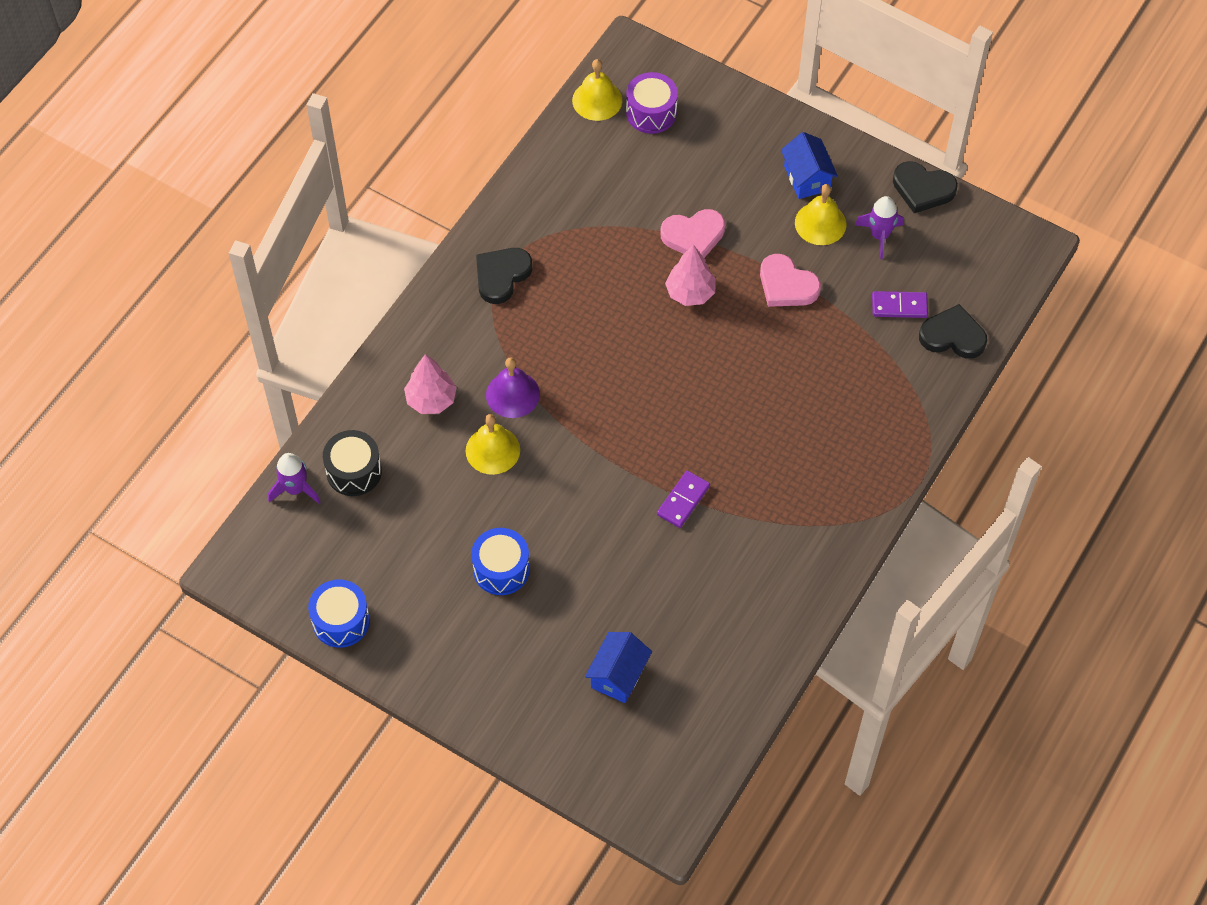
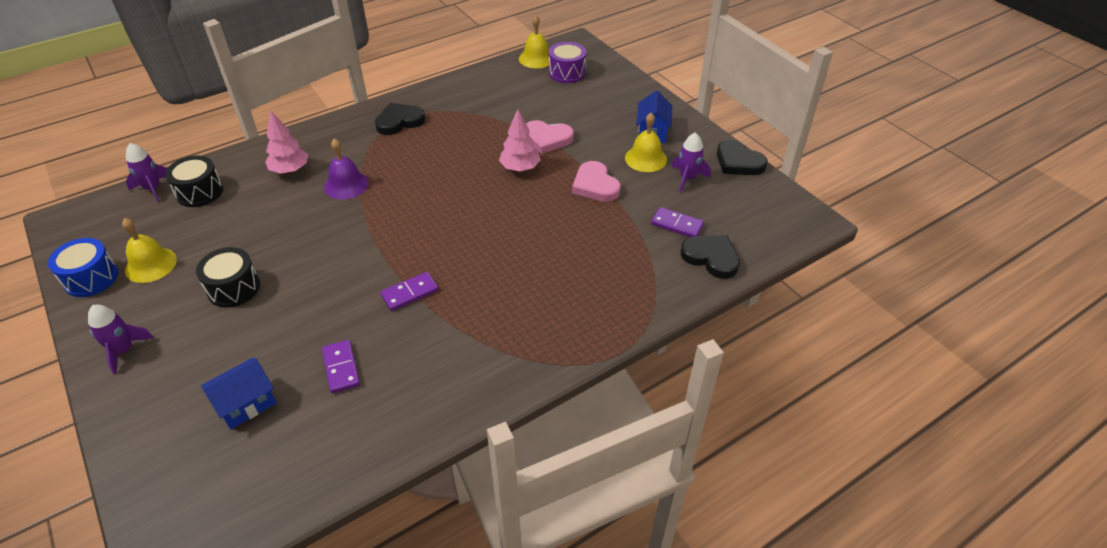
camera: 25 degrees right, 15 degrees down
yellow bell [466,414,520,475] -> yellow bell moved to [122,218,177,283]
blue drum [471,528,530,595] -> black drum [196,247,260,308]
none -> purple rocket [88,305,154,374]
none -> purple domino [322,340,360,393]

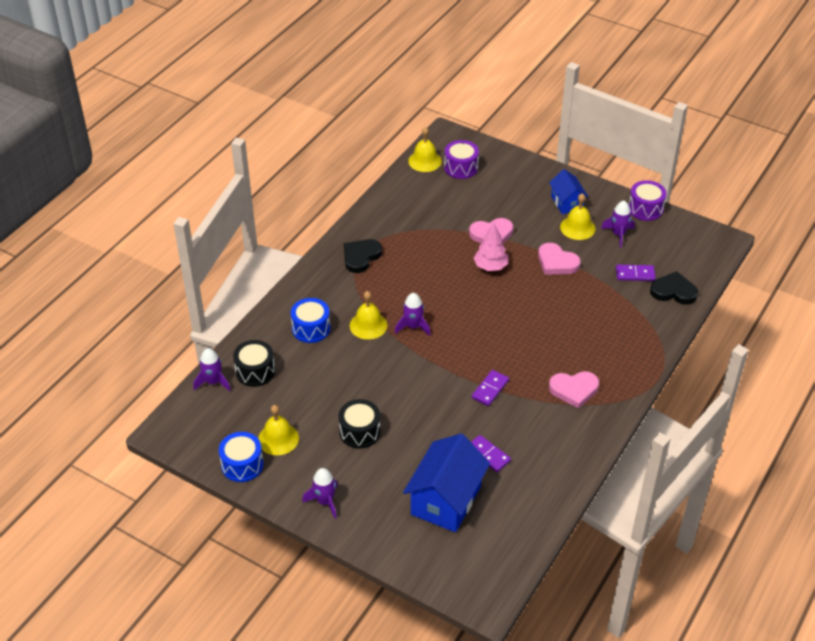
camera: 25 degrees left, 0 degrees up
blue house [201,358,277,429] -> blue house [403,434,490,532], size x1.75
pink tree [265,111,308,174] -> blue drum [291,298,330,343]
purple bell [324,138,369,200] -> yellow bell [350,291,388,340]
black heart [717,139,768,175] -> purple drum [629,180,667,221]
none -> purple rocket [395,293,431,336]
none -> pink heart [549,371,599,409]

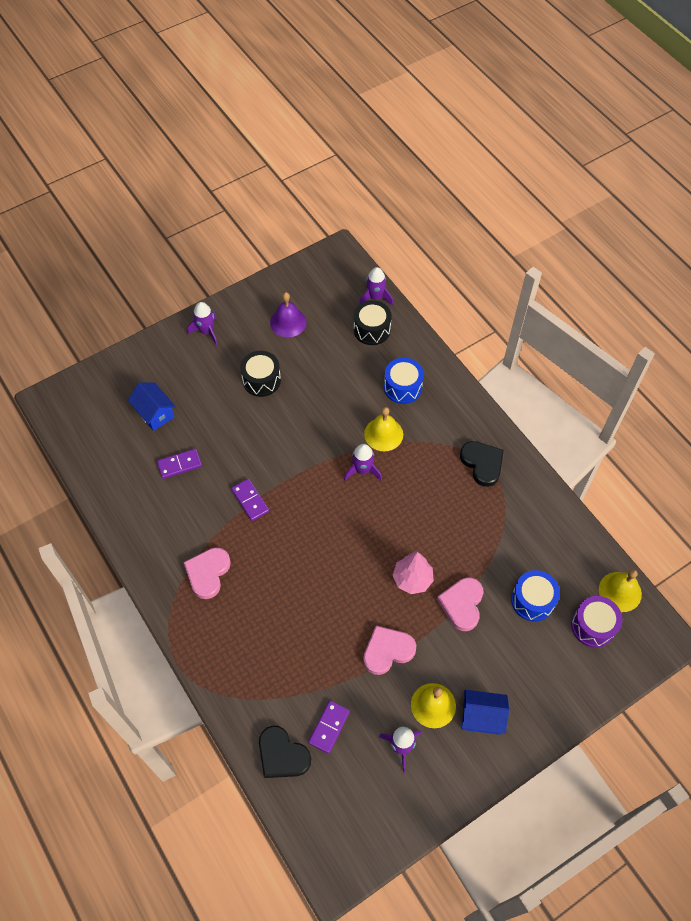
camera: 115 degrees right, 15 degrees up
blue drum [219,432,264,482] -> blue drum moved to [511,570,560,622]
yellow bell [258,405,299,455] -> purple bell [270,292,307,337]
blue house [403,434,490,532] -> blue house [128,382,176,431], size x0.57
purple drum [629,180,667,221] -> none
black heart [650,271,698,305] -> black heart turned 90 degrees clockwise [259,726,311,778]

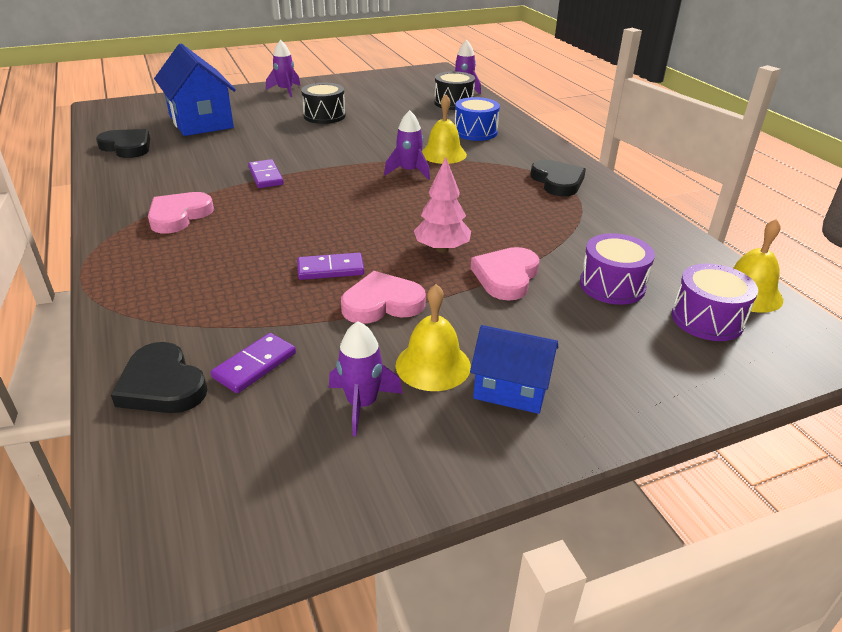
camera: 10 degrees right, 25 degrees down
blue house [128,382,176,431] -> blue house [154,43,236,136], size x1.75
purple domino [157,449,202,479] -> purple domino moved to [297,253,364,280]
purple bell [270,292,307,337] -> none
blue drum [511,570,560,622] -> purple drum [580,233,655,305]
none -> black heart [96,129,150,158]

